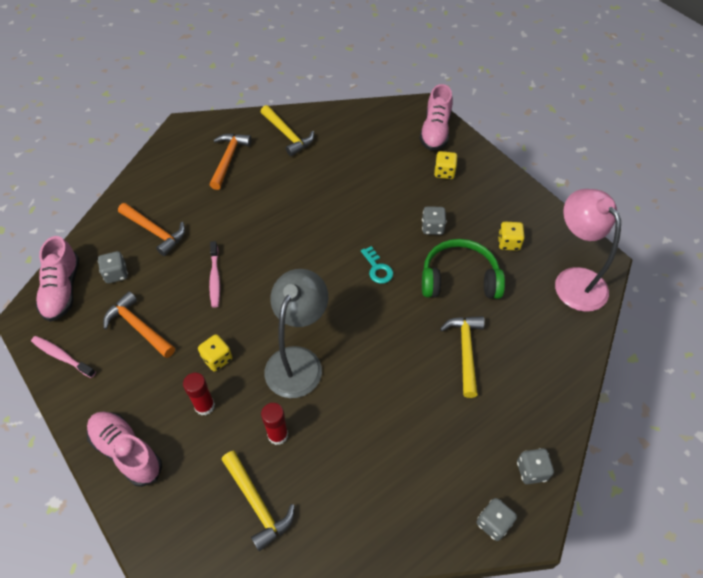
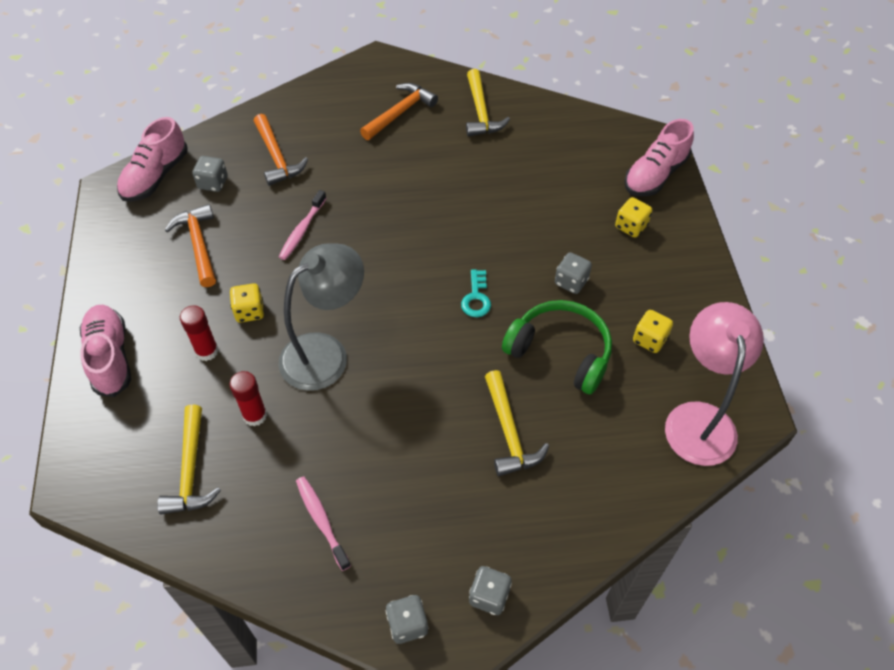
camera: 30 degrees right, 0 degrees up
pink toothbrush [31,336,96,378] -> pink toothbrush moved to [296,476,351,571]
yellow hammer [440,316,485,398] -> yellow hammer turned 135 degrees clockwise [485,370,549,476]

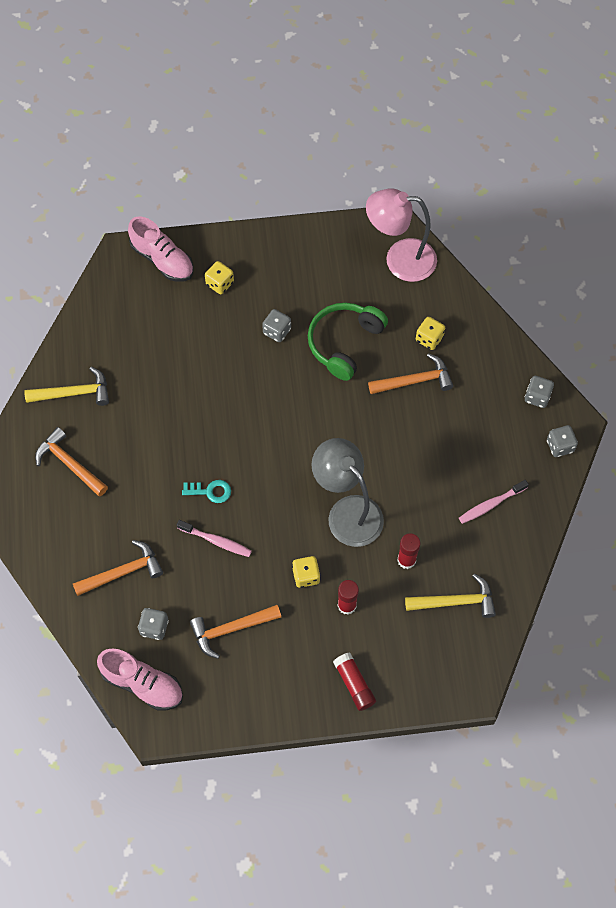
camera: 90 degrees left, 10 degrees up
pink shoe [80,305,131,397] -> red glue stick [333,653,376,711]
turquoise key [461,269,491,317] -> turquoise key moved to [182,480,231,503]
yellow hammer [485,370,549,476] -> orange hammer [368,353,453,394]
yellow dice [633,310,673,353] -> yellow dice moved to [416,317,445,350]

